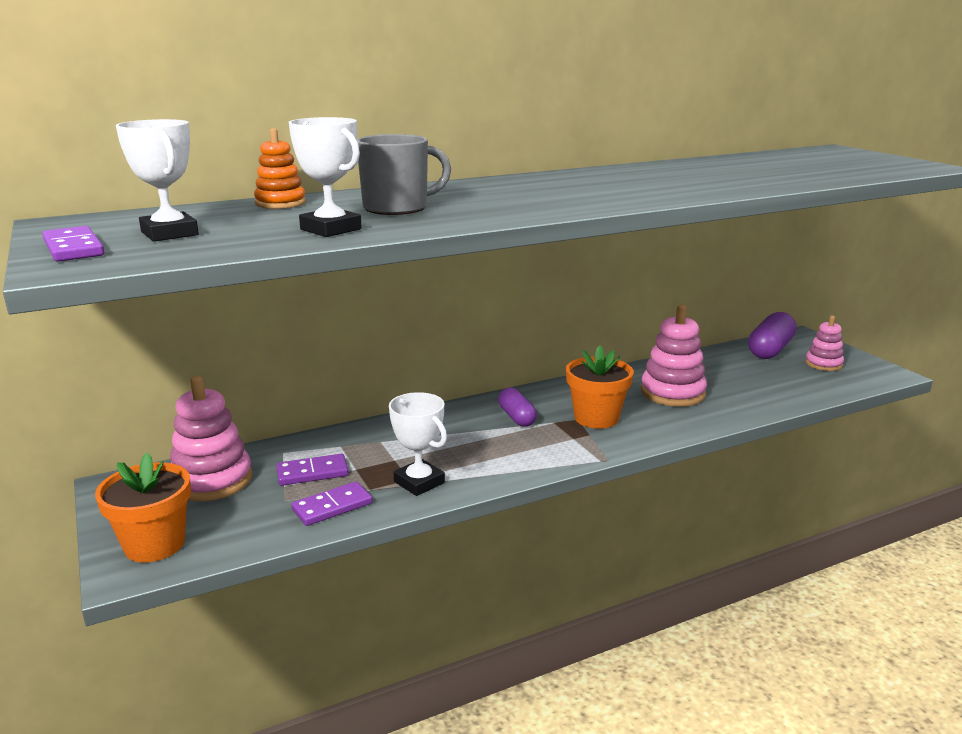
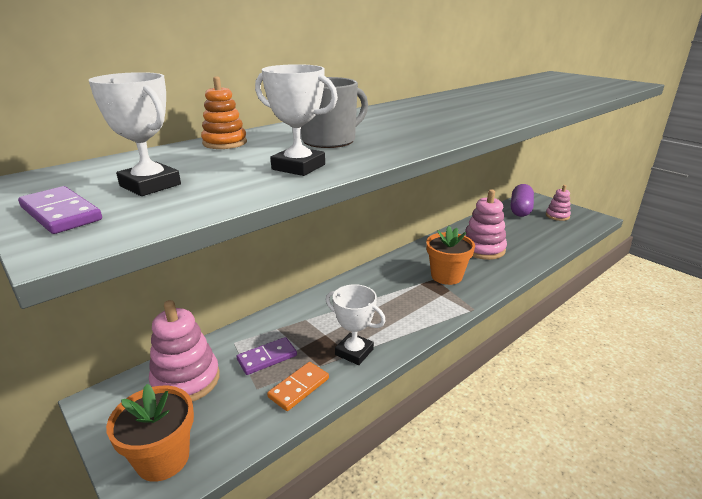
camera: 15 degrees left, 5 degrees up
purple domino [291,482,373,526] -> orange domino [267,362,329,411]
purple capsule [498,388,537,427] -> none

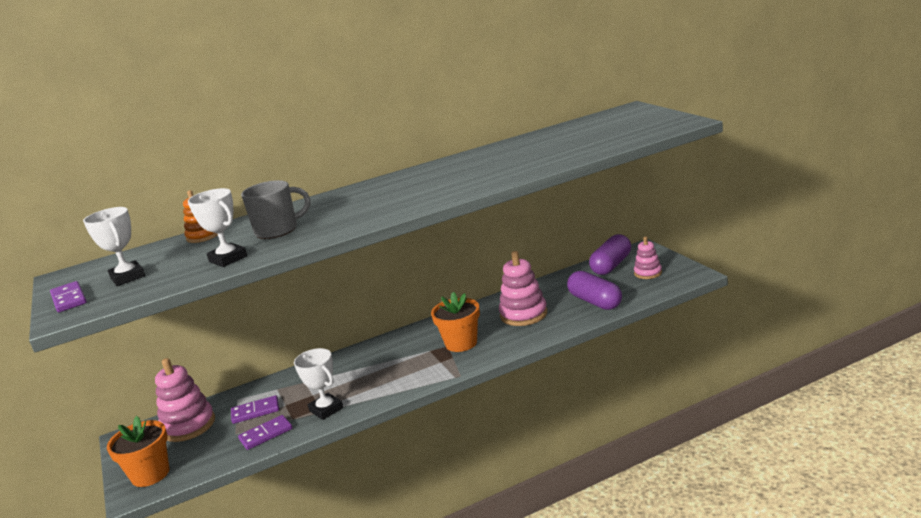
camera: 20 degrees right, 5 degrees down
orange domino [267,362,329,411] -> purple domino [238,415,293,450]
none -> purple capsule [567,271,622,310]

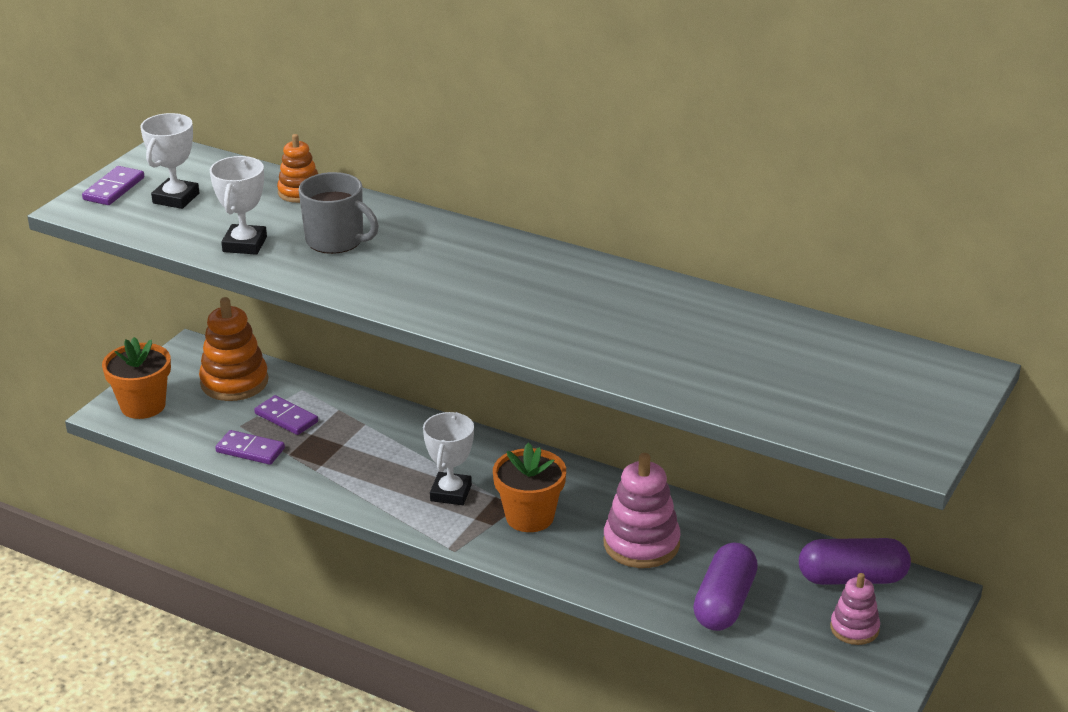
camera: 50 degrees right, 10 degrees up
pink stacking toy [155,358,215,442] -> orange stacking toy [199,297,269,401]
white trophy [294,348,343,420] -> white trophy moved to [423,412,474,505]

